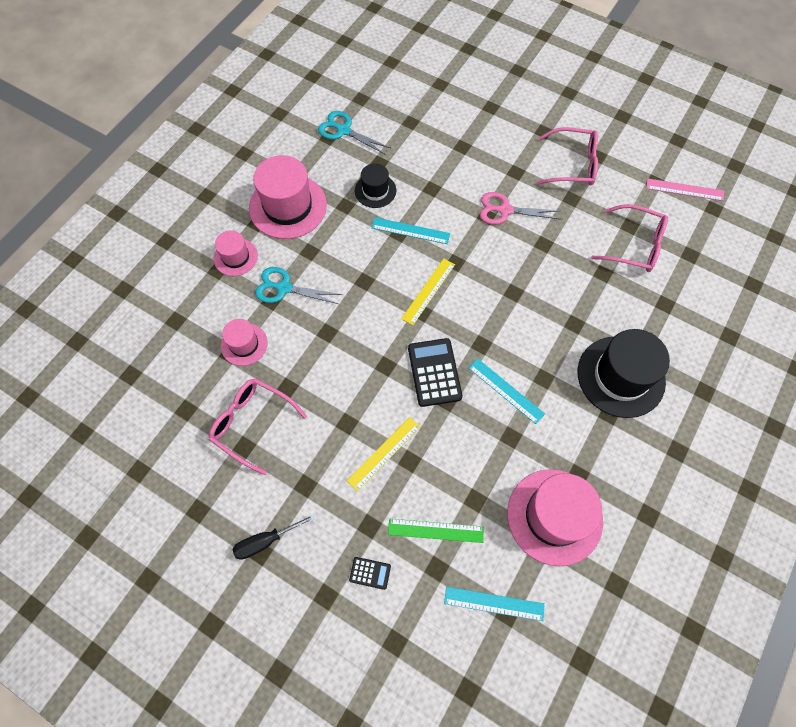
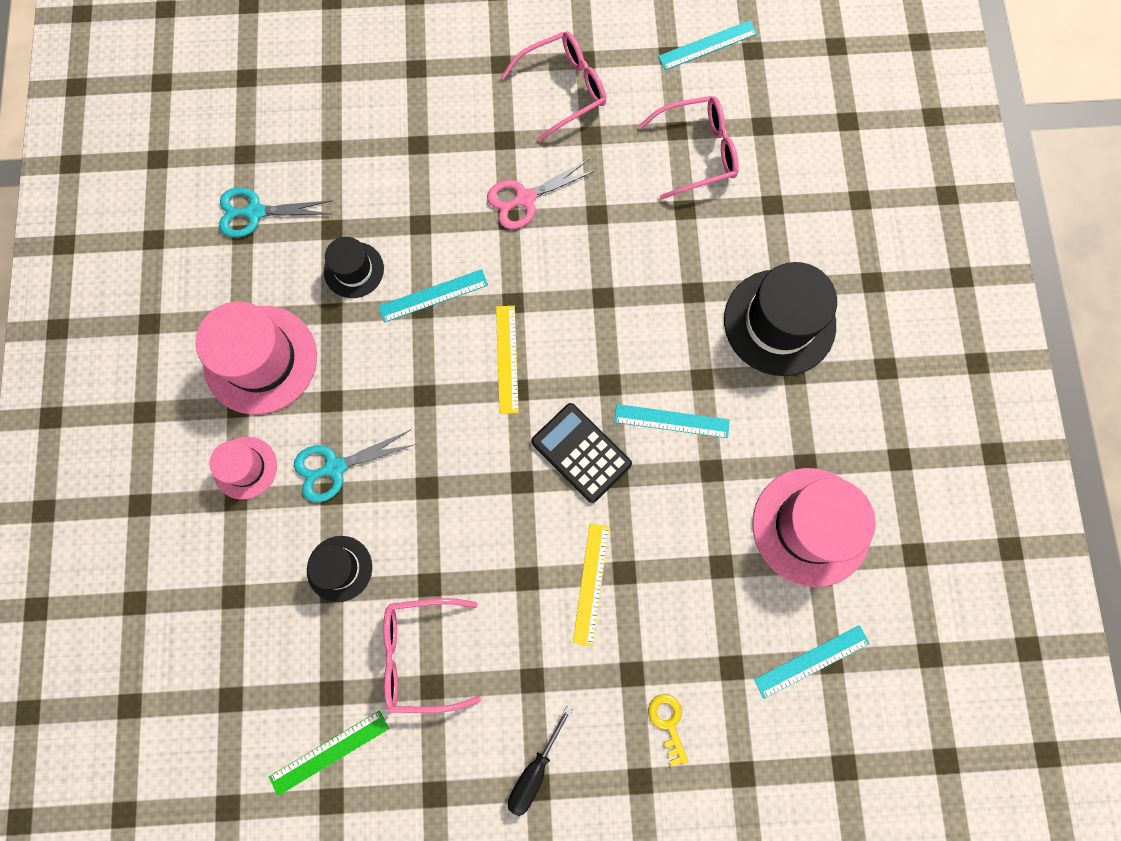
camera: 35 degrees left, 10 degrees up
pink hat [221,319,267,366] -> black hat [307,536,372,602]
black calculator [349,557,391,590] -> yellow key [648,694,688,767]
green ruler [388,519,484,543] -> green ruler moved to [269,710,389,796]
pink ruler [646,178,724,201] -> turquoise ruler [658,20,757,70]

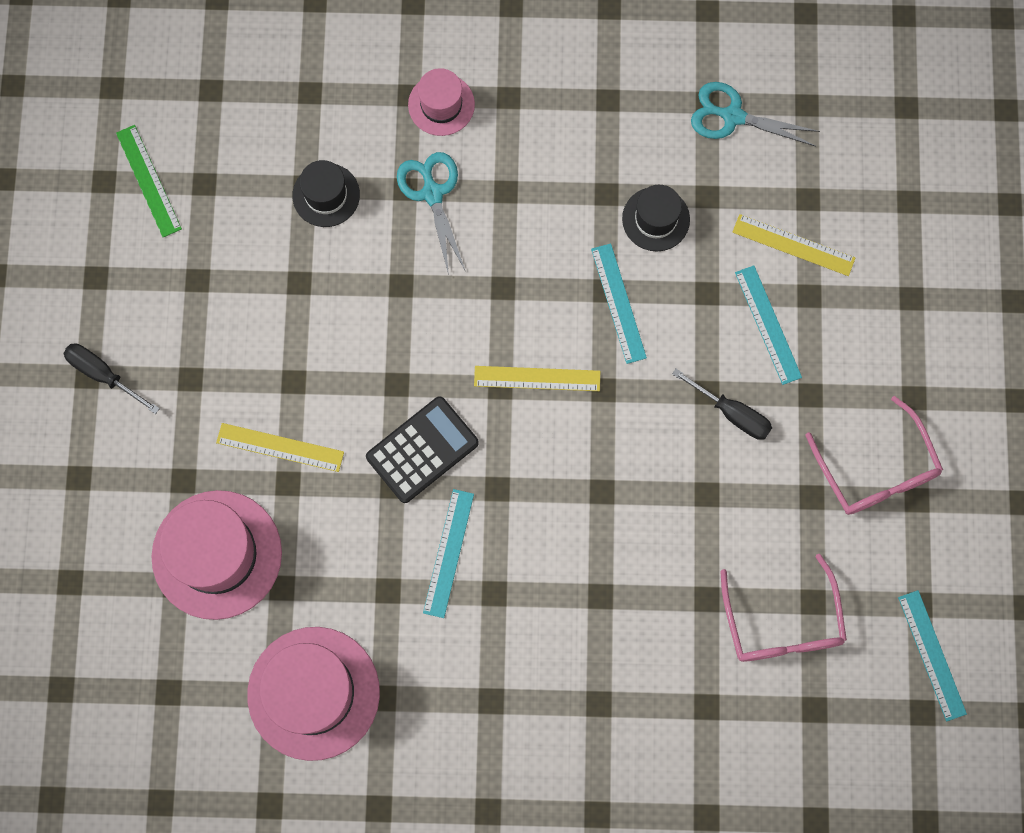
camera: 95 degrees right, 0 degrees up
pink hat [196,301,317,415] -> pink hat moved to [151,490,282,620]
turquoise scissors [219,187,332,237] -> turquoise scissors turned 75 degrees counterclockwise [691,82,820,146]
pink glasses [383,598,481,713] -> none
pink scissors [487,159,597,229] -> black screwdriver [672,369,772,440]
yellow key [648,694,688,767] -> none
black hat [724,262,837,376] -> none
turquoise ruler [754,625,870,699] -> turquoise ruler moved to [735,265,802,385]
none -> yellow ruler [732,214,855,276]

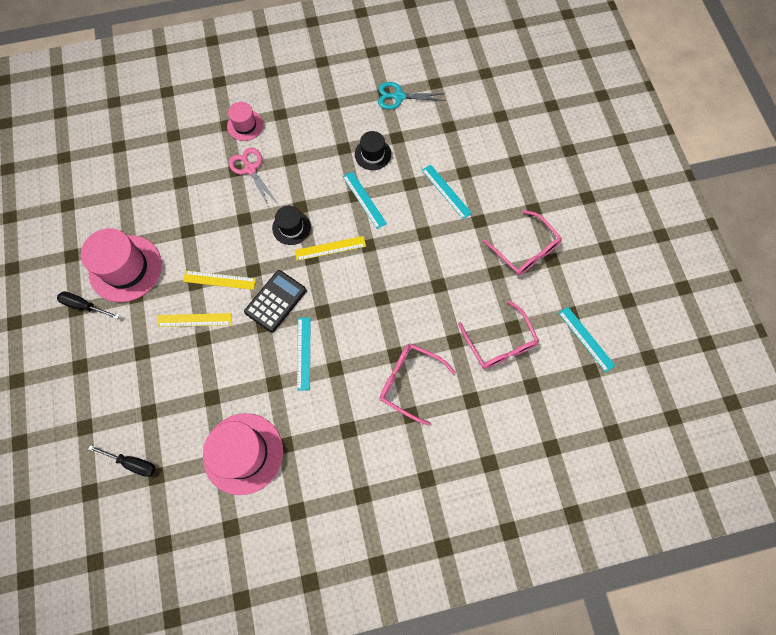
camera: 15 degrees left, 5 degrees down
green ruler [116,125,182,237] -> none
pink hat [151,490,282,620] -> pink hat moved to [81,228,162,302]
black hat [292,160,360,227] -> black hat moved to [272,206,311,245]
turquoise scissors [397,152,466,275] -> pink scissors [229,147,276,207]
black screwdriver [672,369,772,440] -> black screwdriver moved to [88,445,156,477]
yellow ruler [732,214,855,276] -> yellow ruler moved to [183,271,256,290]
none -> pink glasses [380,343,456,426]

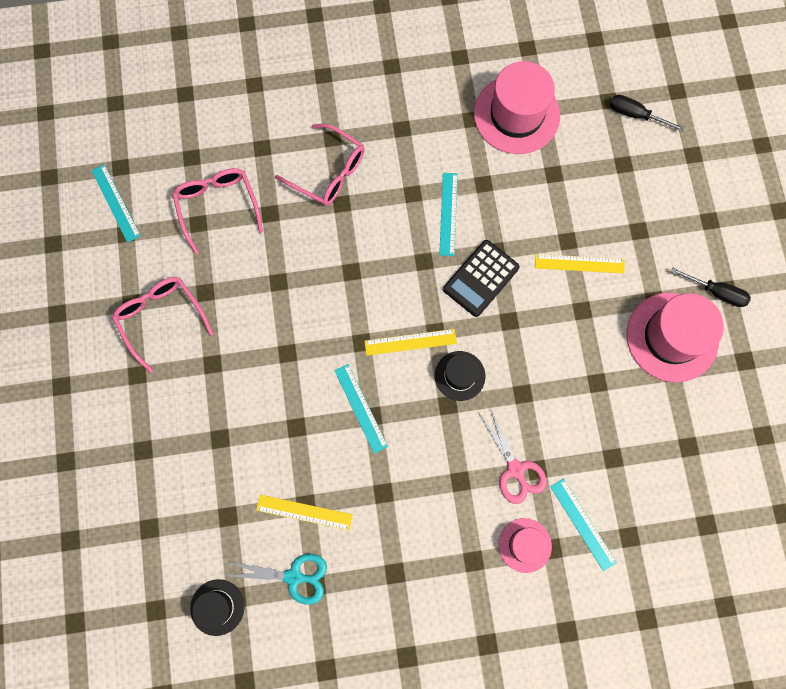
camera: 175 degrees left, 5 degrees up
yellow ruler [183,271,256,290] -> yellow ruler moved to [256,495,353,530]
black hat [355,131,391,170] -> black hat moved to [190,579,244,636]
turquoise ruler [422,164,472,219] -> turquoise ruler moved to [550,478,617,571]

